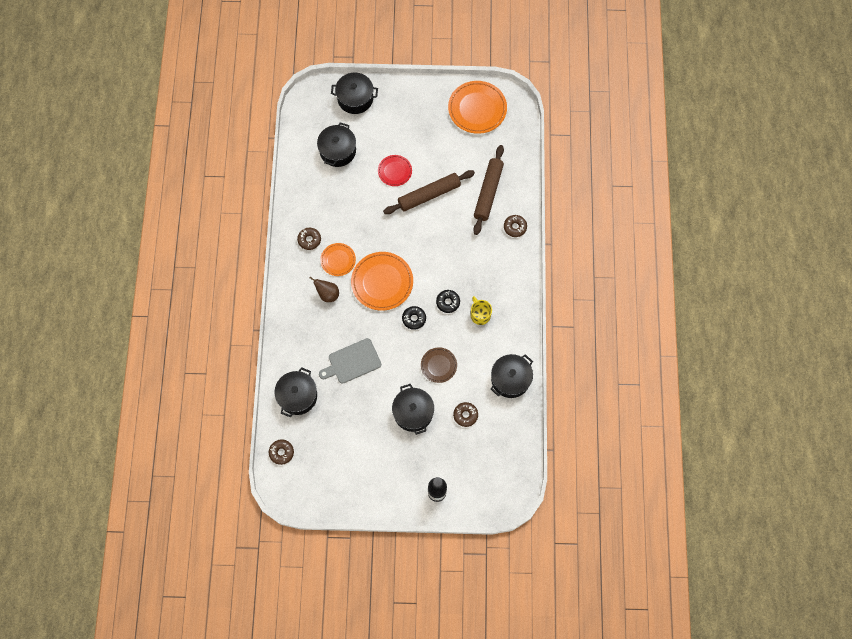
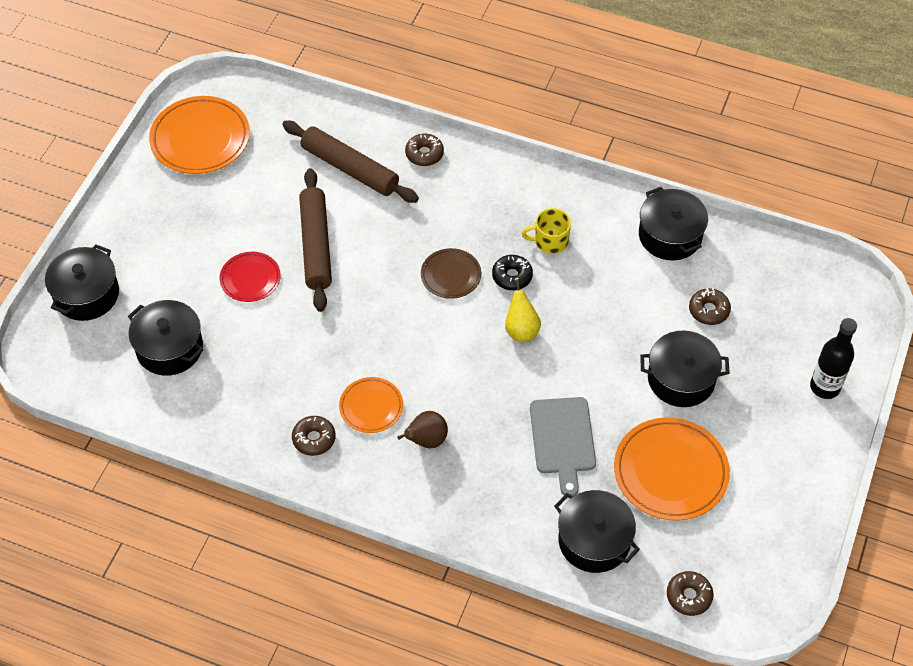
camera: 70 degrees left, 15 degrees down
orange plate [351,252,413,311] -> orange plate moved to [614,418,730,521]
black donut [402,306,426,330] -> yellow pear [505,279,541,341]
brown plate [421,347,457,383] -> brown plate moved to [421,248,481,299]

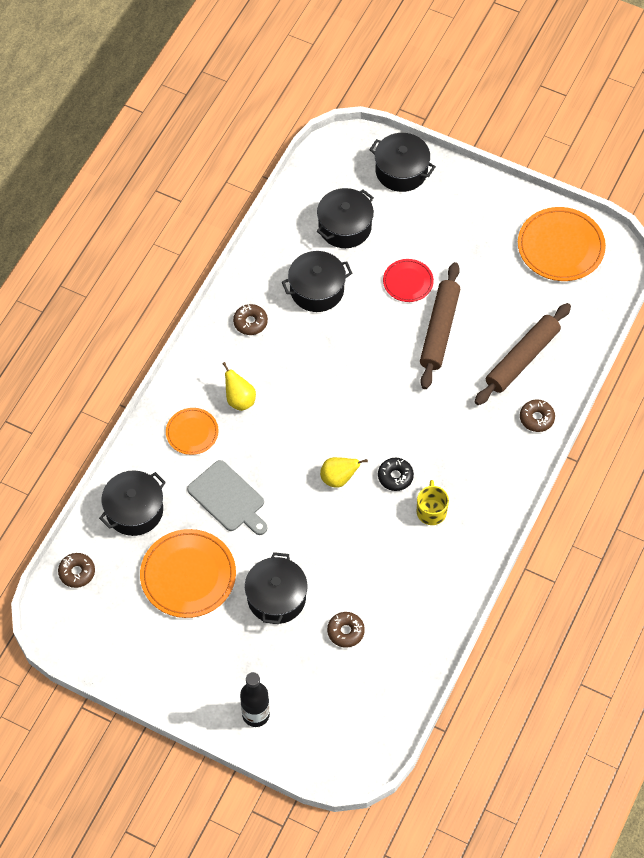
camera: 95 degrees right, 5 degrees up
brown rolling pin [299,168,332,312] -> brown rolling pin turned 75 degrees counterclockwise [420,262,460,389]
orange plate [339,377,403,433] -> orange plate moved to [166,408,219,455]
brown pear [397,411,448,448] -> yellow pear [222,362,256,411]
brown plate [421,248,481,299] -> none
grey cutting board [530,397,596,496] -> grey cutting board turned 135 degrees counterclockwise [187,460,267,535]
black pot [639,187,708,260] -> black pot moved to [282,251,352,312]

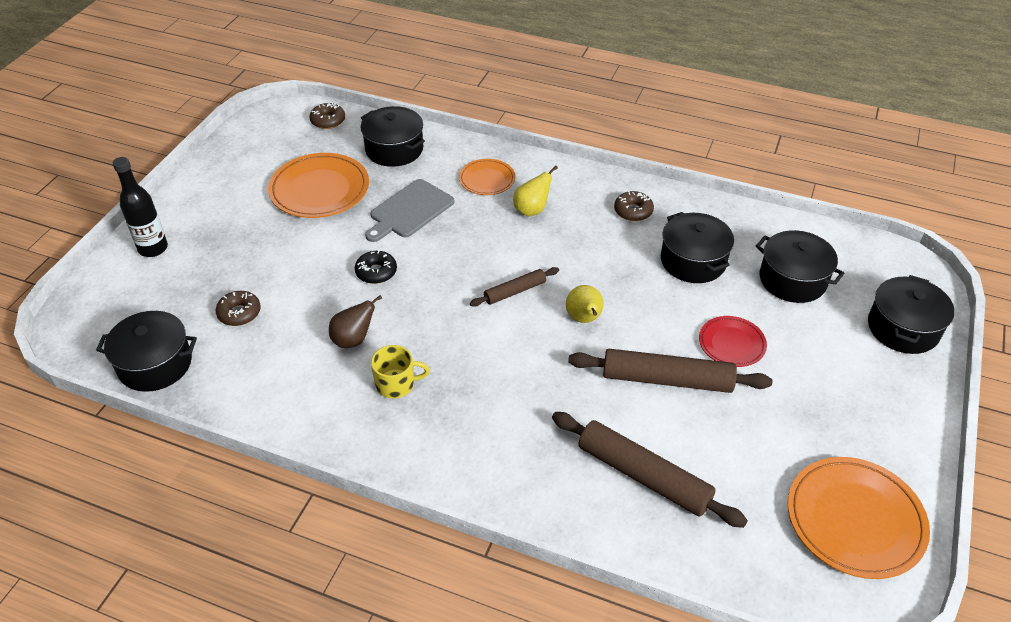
camera: 85 degrees right, 15 degrees down
black pot [245,552,308,624] -> black pot moved to [96,311,197,392]
yellow pear [320,457,368,488] -> yellow pear moved to [566,285,604,323]
black donut [378,458,414,491] -> black donut moved to [355,250,397,284]
brown donut [520,399,555,432] -> none
none -> brown pear [329,295,382,348]
none -> brown rolling pin [470,267,559,307]

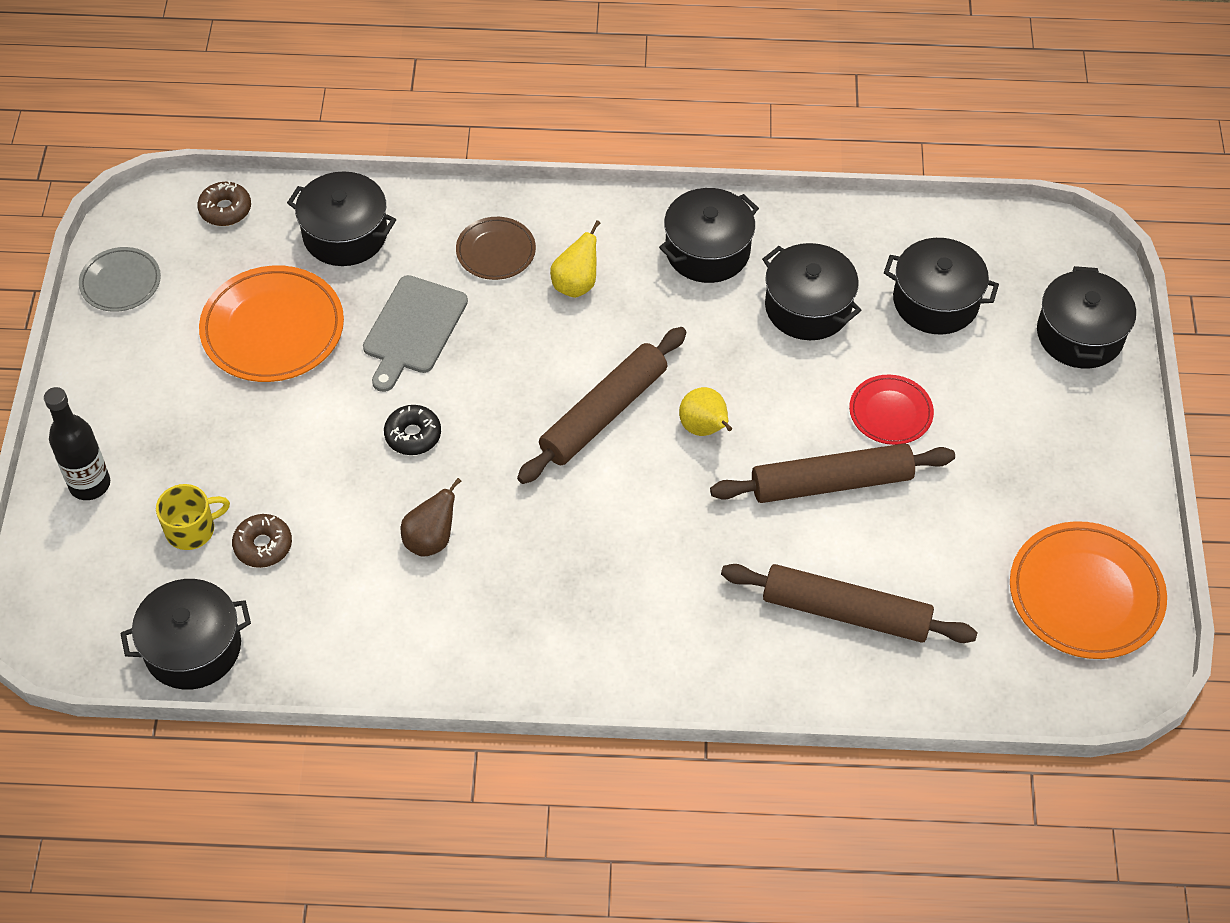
camera: 20 degrees left, 10 degrees up
yellow mug [371,345,430,398] -> yellow mug moved to [156,484,230,550]
orange plate [459,159,515,195] -> brown plate [456,217,536,280]
brown rolling pin [470,267,559,307] -> brown rolling pin [517,327,686,484], size x1.82
brown donut [614,191,654,221] -> black pot [659,188,759,283]
none -> grey plate [79,247,161,312]

